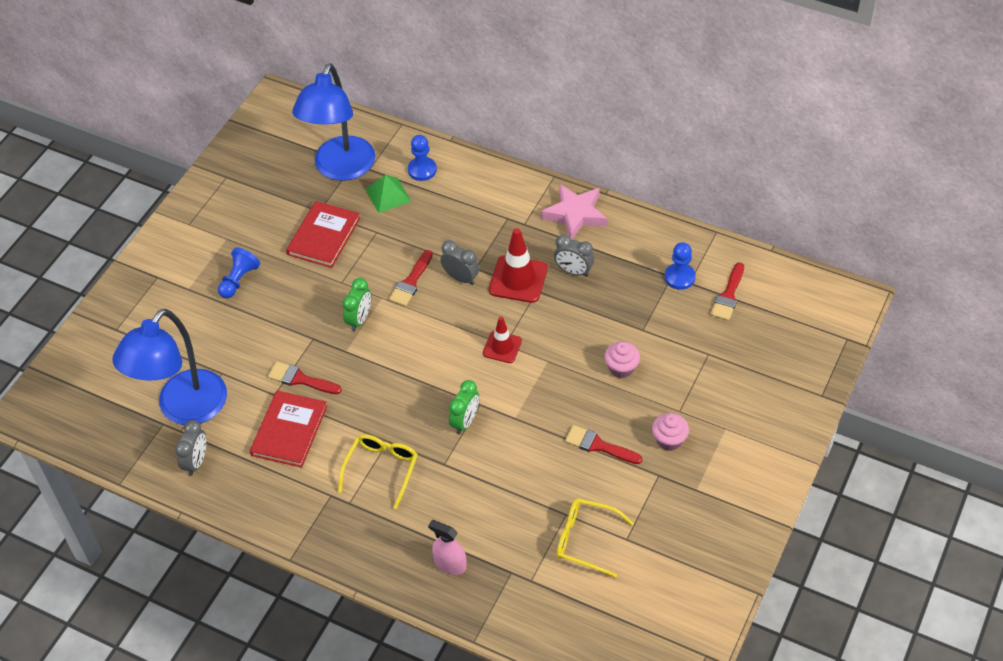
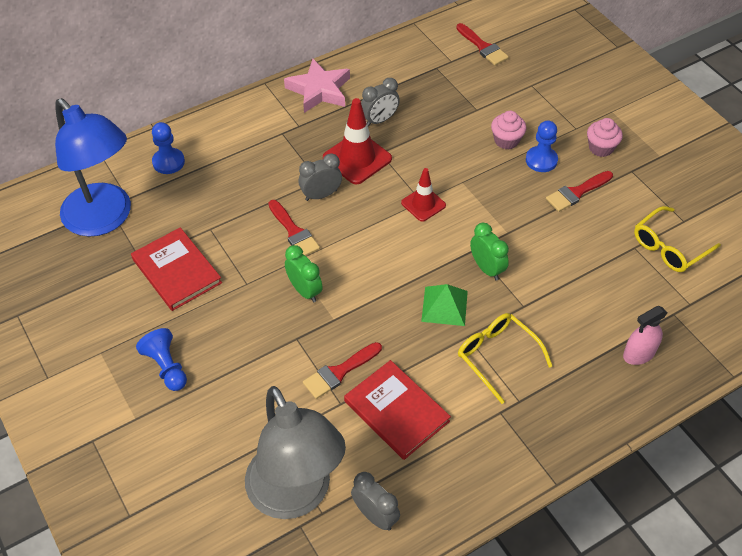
camera: 60 degrees left, 0 degrees up
blue lamp [112,309,227,425] -> grey lamp [245,386,346,519]
green pyramid [365,175,411,213] -> green pyramid moved to [421,284,468,326]
blue pawn [665,242,696,290] -> blue pawn moved to [526,120,558,172]

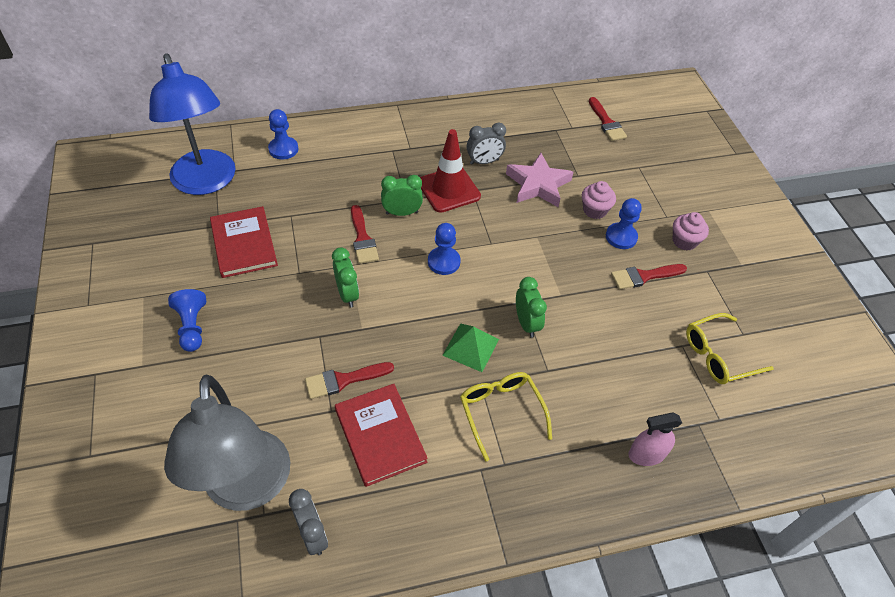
camera: 15 degrees right, 0 degrees up
pink star [284,59,350,113] -> pink star moved to [506,153,573,207]
grey clock [299,153,342,201] -> green clock [381,175,423,216]
red traffic cone [401,168,446,222] -> none
none -> blue pawn [428,223,461,275]

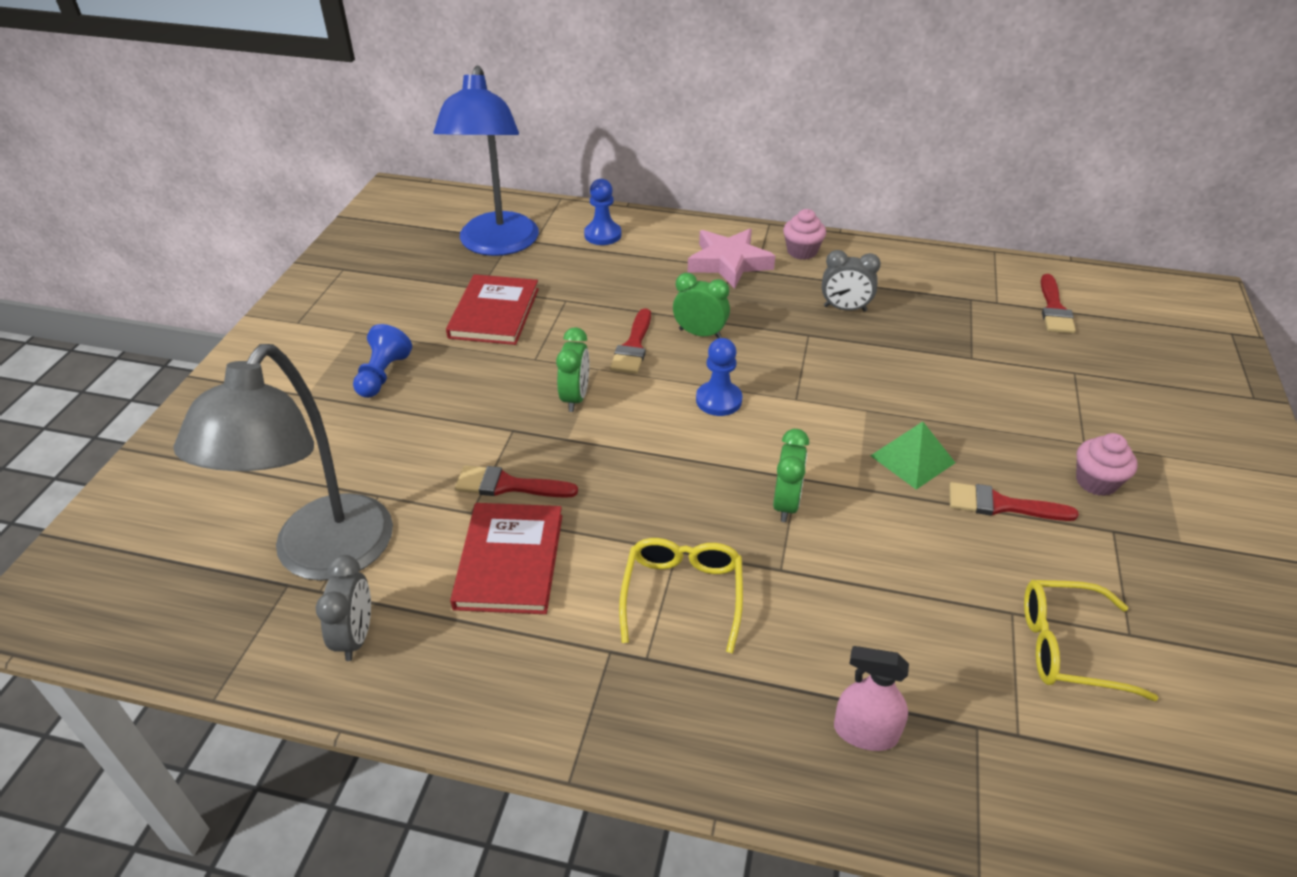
camera: 30 degrees right, 10 degrees down
red traffic cone [420,129,481,213] -> none
green pyramid [442,323,499,372] -> green pyramid moved to [870,422,955,489]
pink star [506,153,573,207] -> pink star moved to [688,229,775,289]
pink cupcake [582,181,616,219] -> pink cupcake moved to [783,209,826,260]
blue pawn [606,198,642,249] -> none

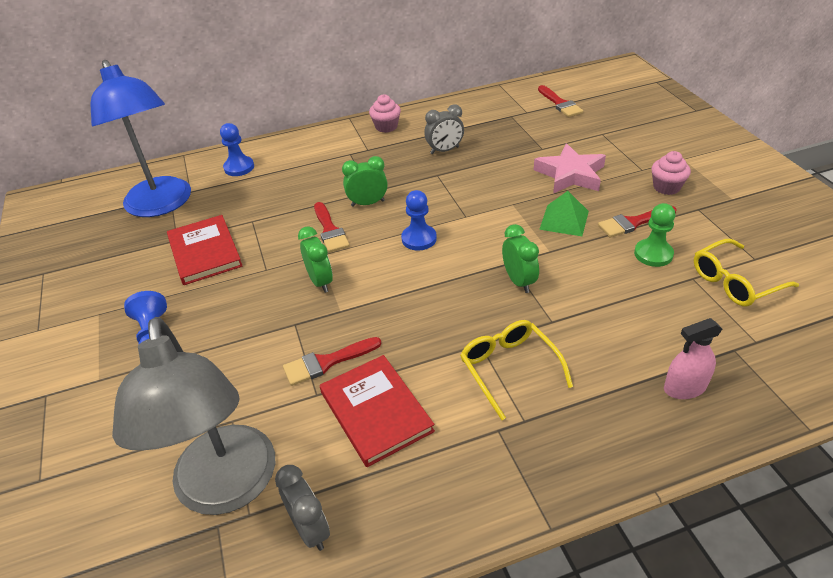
camera: 30 degrees left, 0 degrees up
pink star [688,229,775,289] -> pink star moved to [534,143,606,193]
none -> green pawn [634,203,676,267]

